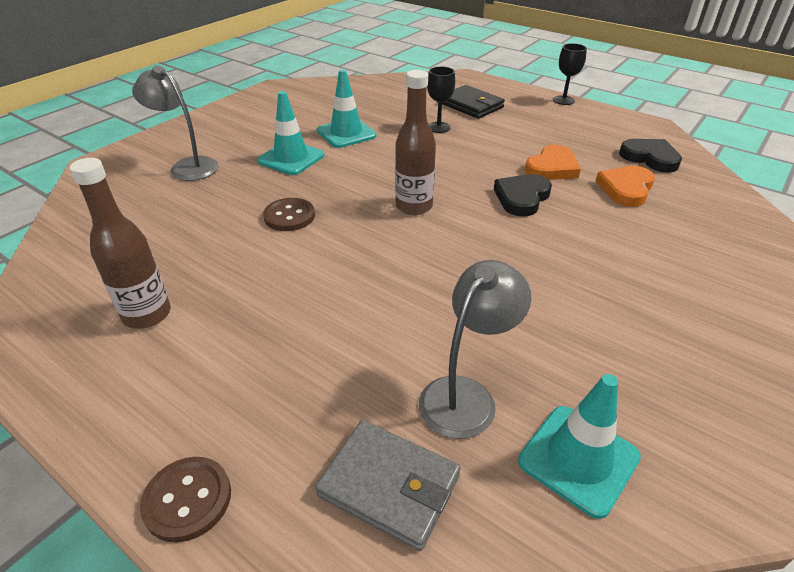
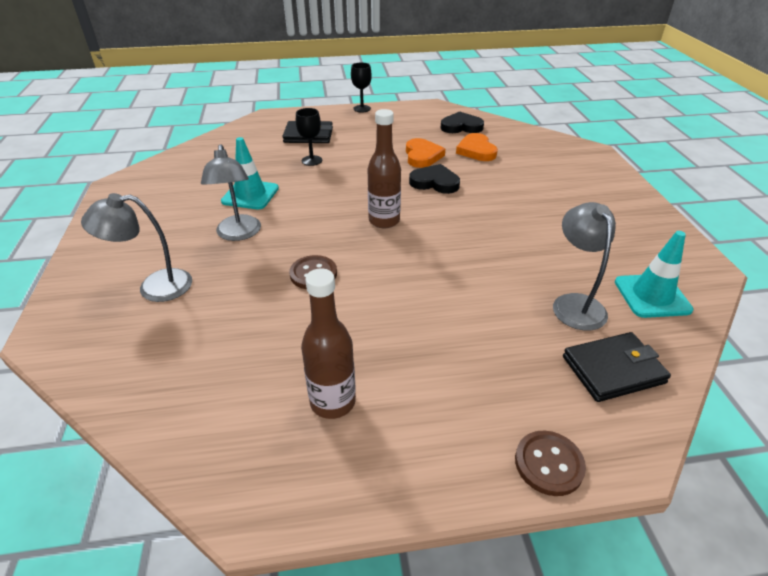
camera: 45 degrees left, 0 degrees up
turquoise traffic cone [257,91,324,175] -> grey lamp [201,144,261,241]
grey wallet [315,420,461,551] -> black wallet [563,332,671,402]
black heart [494,174,552,216] -> black heart turned 120 degrees clockwise [409,164,460,194]

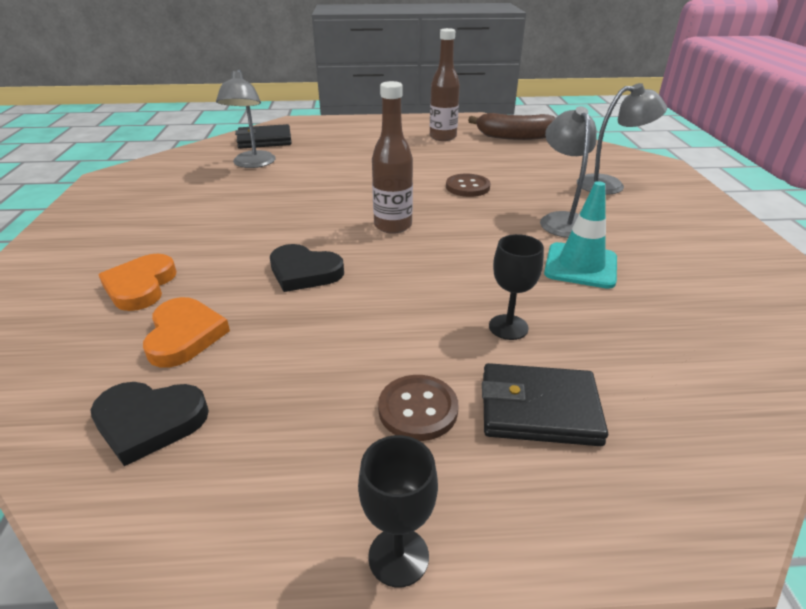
camera: 175 degrees left, 5 degrees down
orange heart [406,138,445,168] -> orange heart moved to [98,254,177,311]
brown button [515,431,586,496] -> brown button moved to [378,375,459,441]
turquoise traffic cone [615,231,693,318] -> none
none -> brown banana [468,113,555,140]

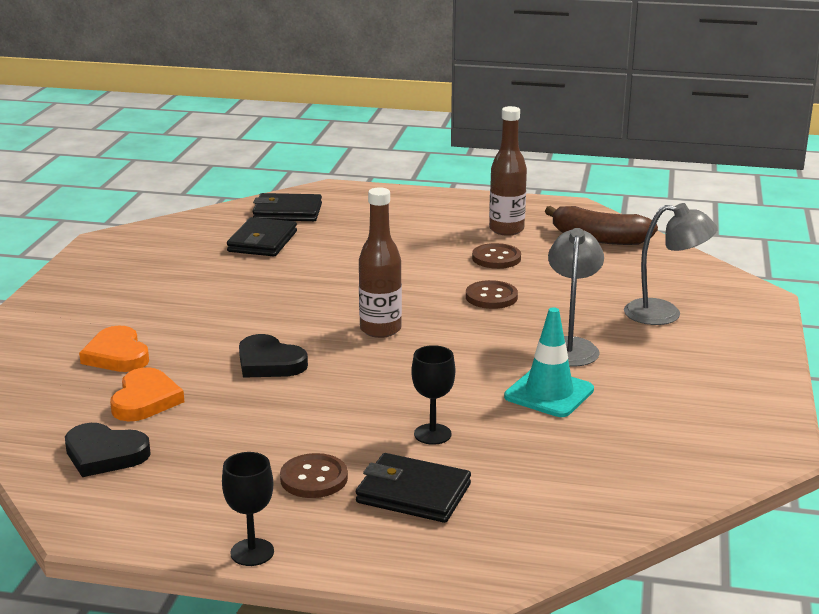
camera: 15 degrees right, 10 degrees down
orange heart [98,254,177,311] -> orange heart turned 45 degrees counterclockwise [79,326,149,372]
grey lamp [216,69,275,168] -> black wallet [227,217,297,256]
none -> brown button [472,243,521,269]

